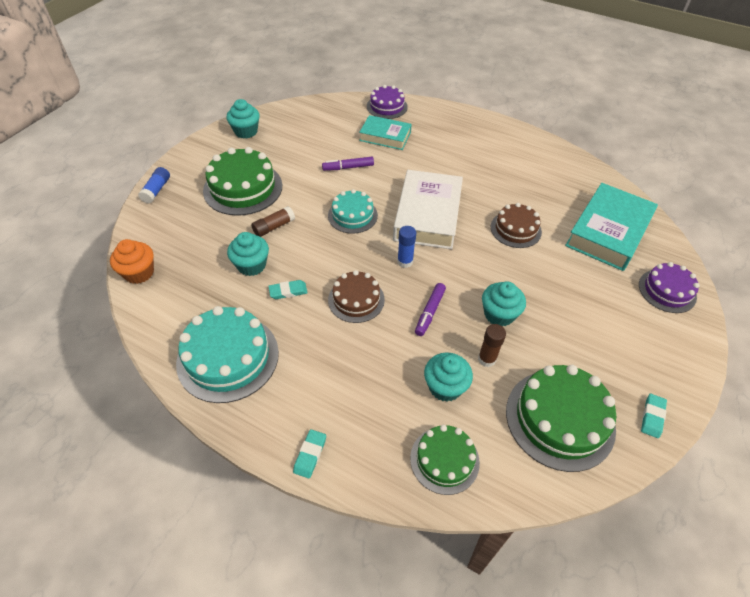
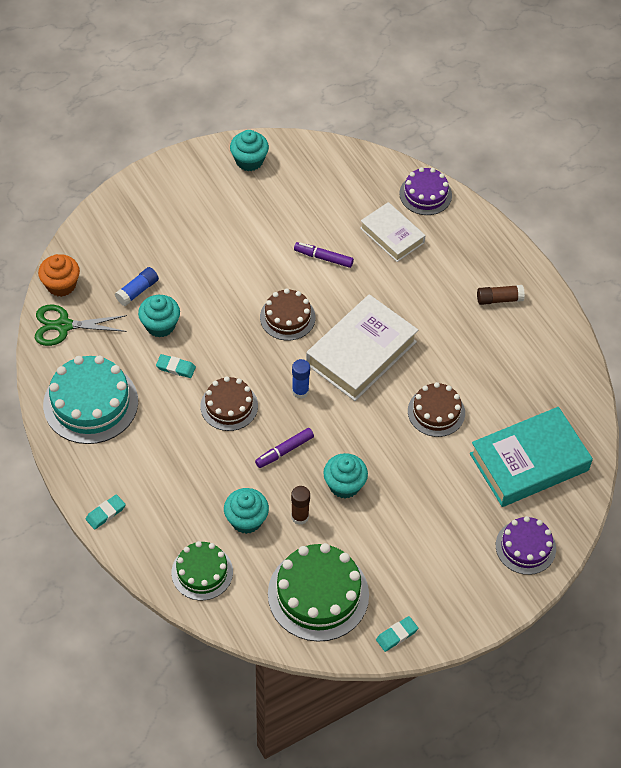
camera: 30 degrees right, 5 degrees up
blue glue stick [138,167,170,204] -> blue glue stick moved to [115,267,159,306]
green cake [203,147,282,216] -> none
brown glue stick [251,206,295,237] -> brown glue stick moved to [477,285,525,305]
turquoise cake [328,189,378,234] -> brown cake [260,289,315,341]
turquoise book [359,115,412,150] -> white book [360,202,426,262]
none -> green scissors [35,305,127,346]

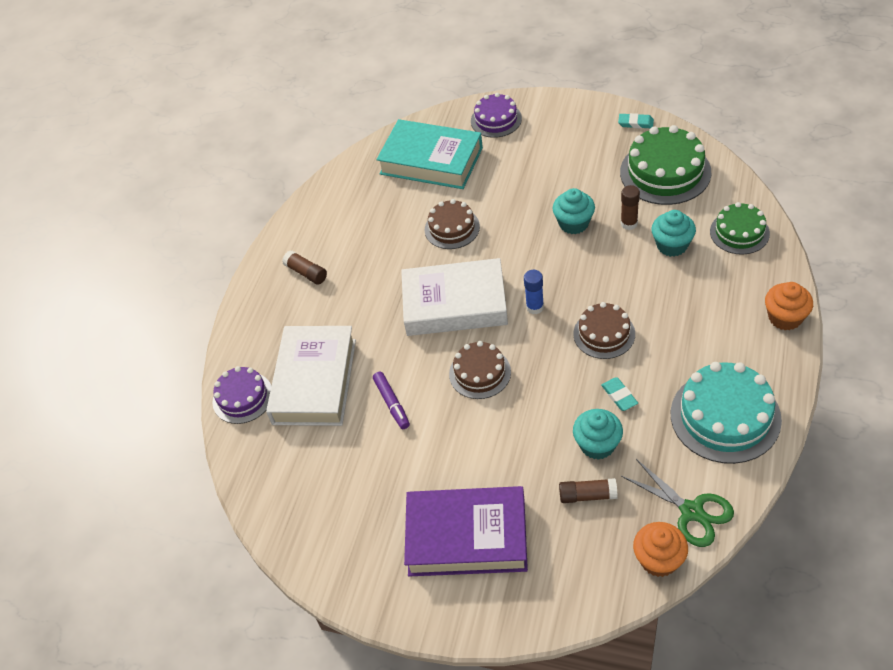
camera: 125 degrees left, 5 degrees down
turquoise eraser [86,494,126,530] -> orange cupcake [765,282,813,330]
blue glue stick [115,267,159,306] -> brown glue stick [559,478,618,503]
turquoise cupcake [230,130,269,171] -> none
purple marker [255,428,314,468] -> none
white book [360,202,426,262] -> white book [266,326,356,426], size x1.65
none -> purple book [404,486,528,576]

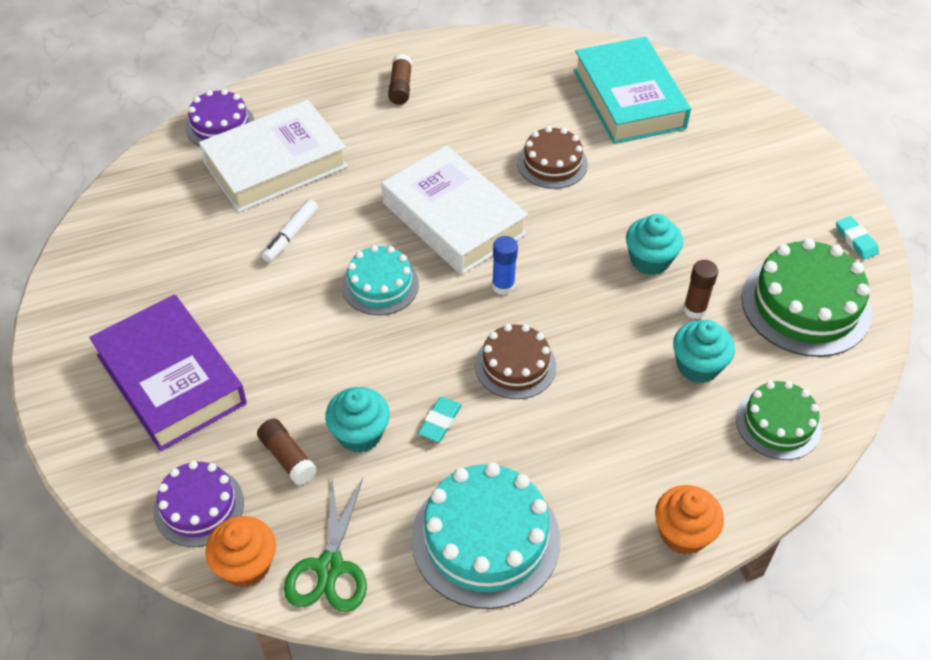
camera: 45 degrees right, 0 degrees up
purple marker [373,372,410,429] -> white marker [262,199,318,262]
brown cake [449,341,511,399] -> turquoise cake [342,245,419,315]
purple cake [471,93,522,138] -> purple cake moved to [153,461,244,547]

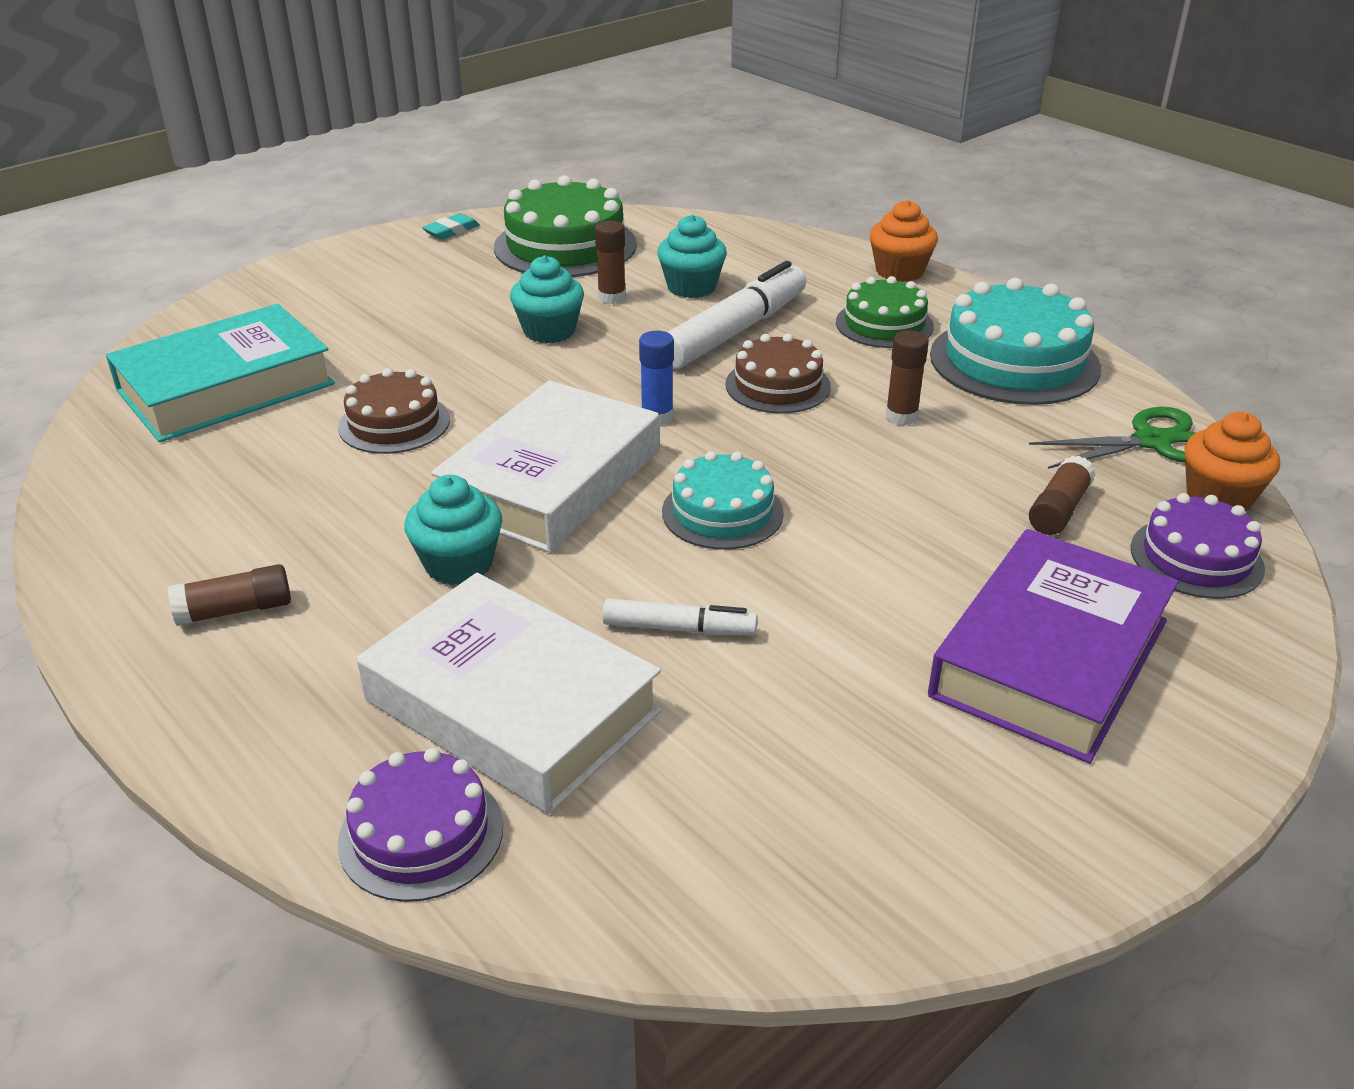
camera: 110 degrees left, 15 degrees down
turquoise cupcake [325,387,390,453] -> turquoise cupcake moved to [405,475,503,585]
turquoise eraser [418,397,462,442] -> brown glue stick [885,330,929,426]
green cake [736,381,822,460] -> green cake moved to [836,276,934,348]
none -> white marker [667,261,806,369]

